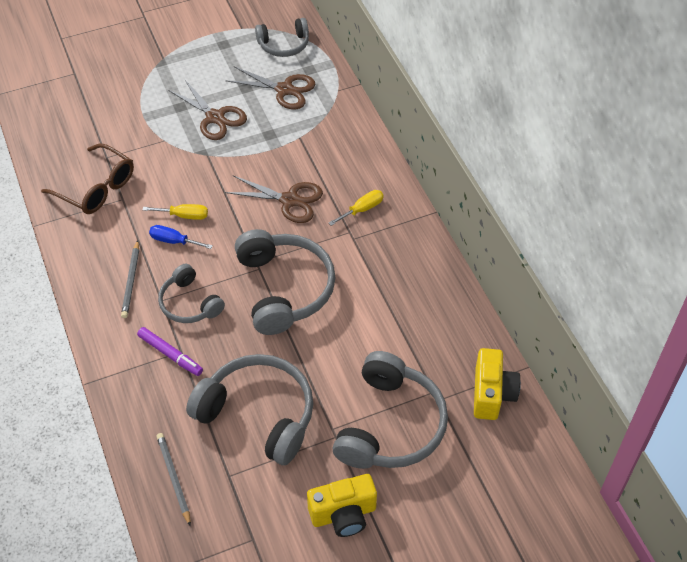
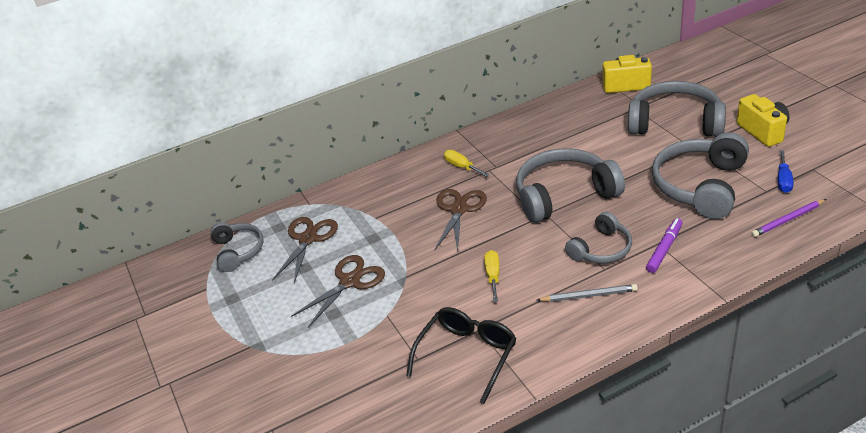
camera: 90 degrees left, 15 degrees down
brown glasses [41,143,134,214] -> black glasses [407,307,517,404]
blue screwdriver [149,225,213,249] -> blue screwdriver moved to [778,150,793,193]
grey pencil [156,433,191,526] -> purple pencil [751,199,826,237]

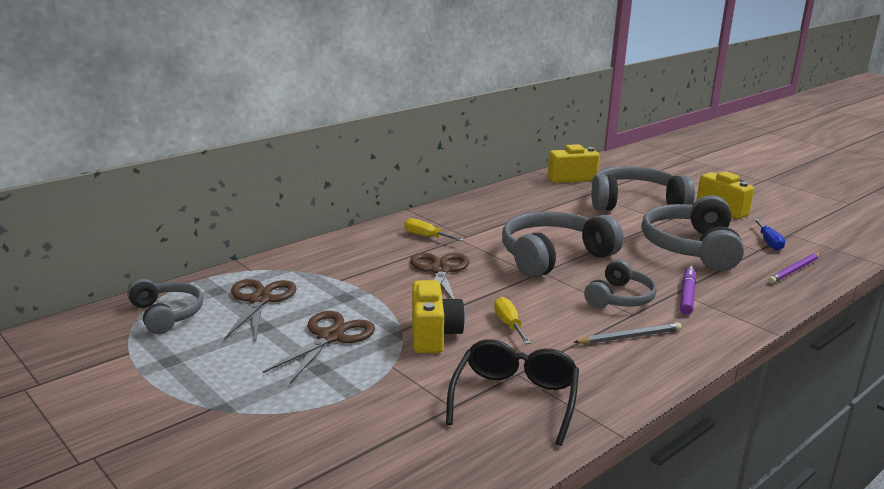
camera: 20 degrees left, 15 degrees down
none -> yellow camera [412,280,465,353]

